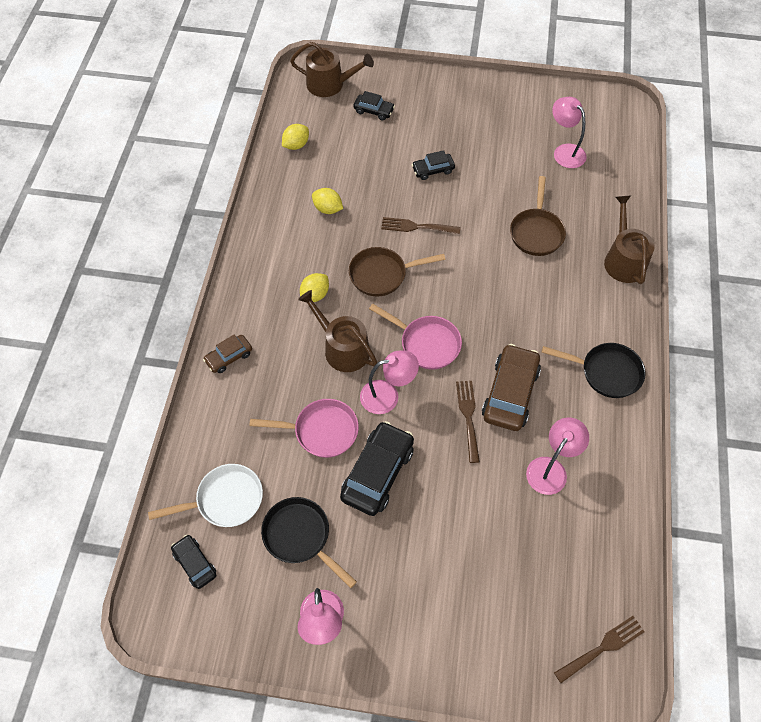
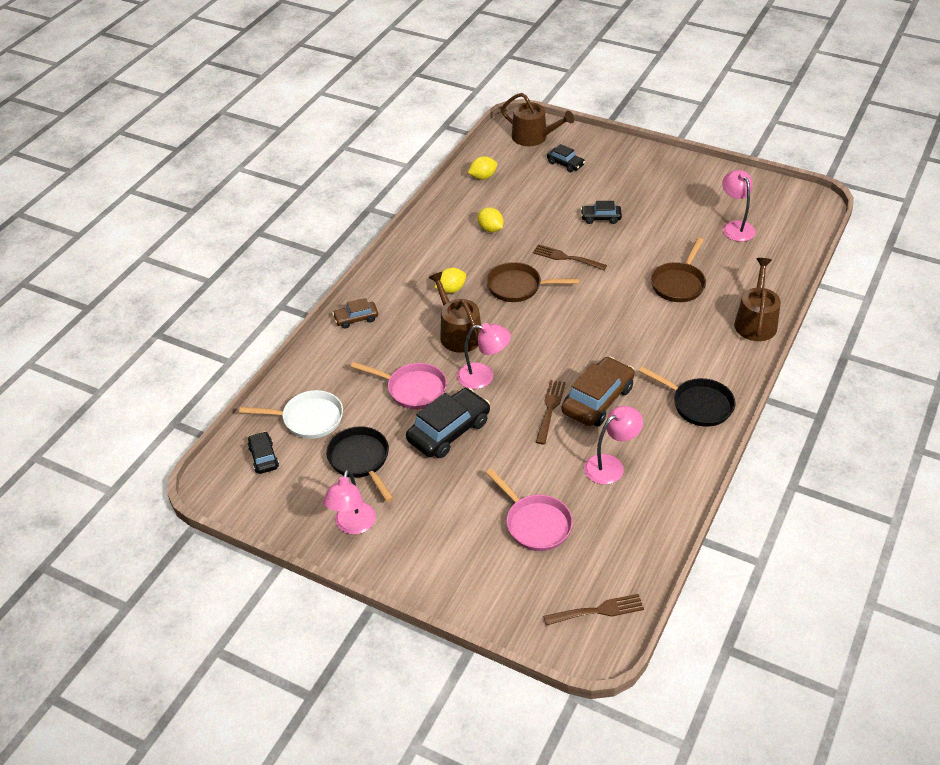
camera: 20 degrees right, 15 degrees down
pink pan [369,304,462,370] -> pink pan moved to [486,469,573,551]

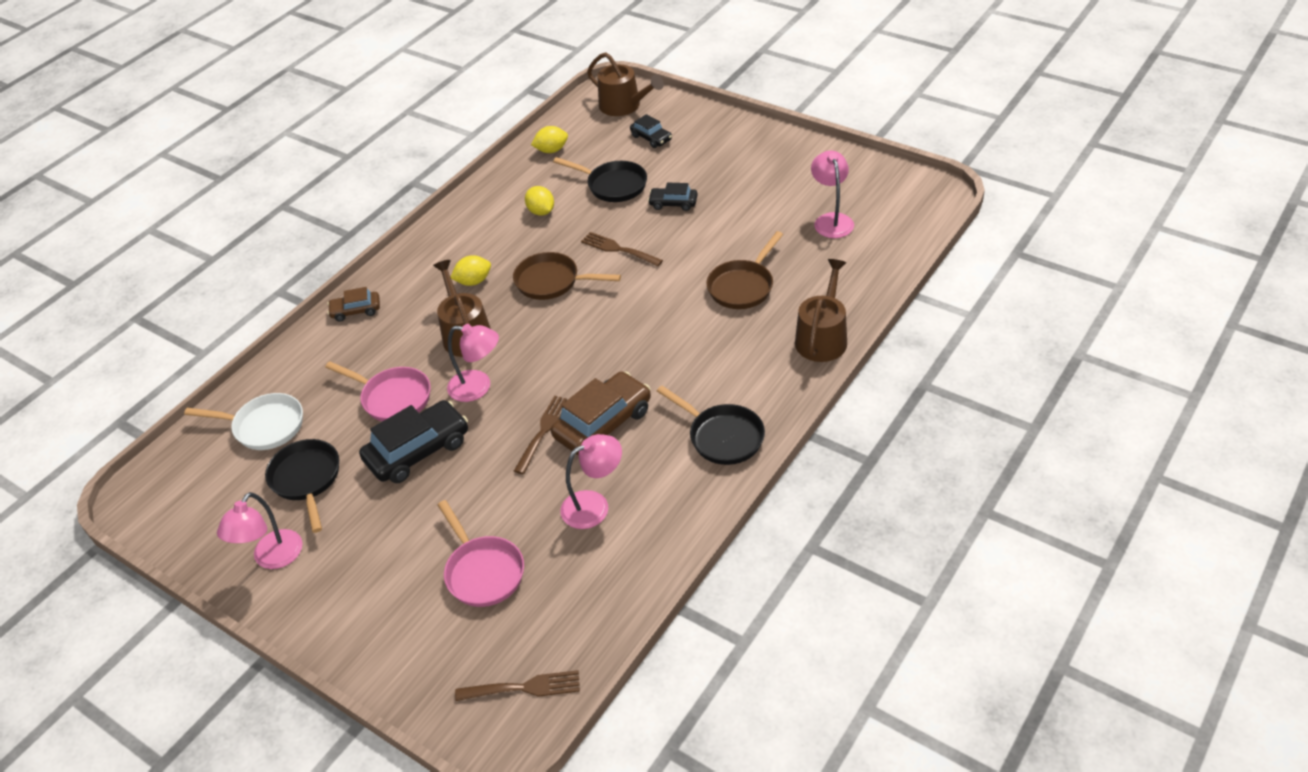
camera: 10 degrees right, 0 degrees up
black car [248,431,279,474] -> none
none -> black pan [553,157,647,202]

